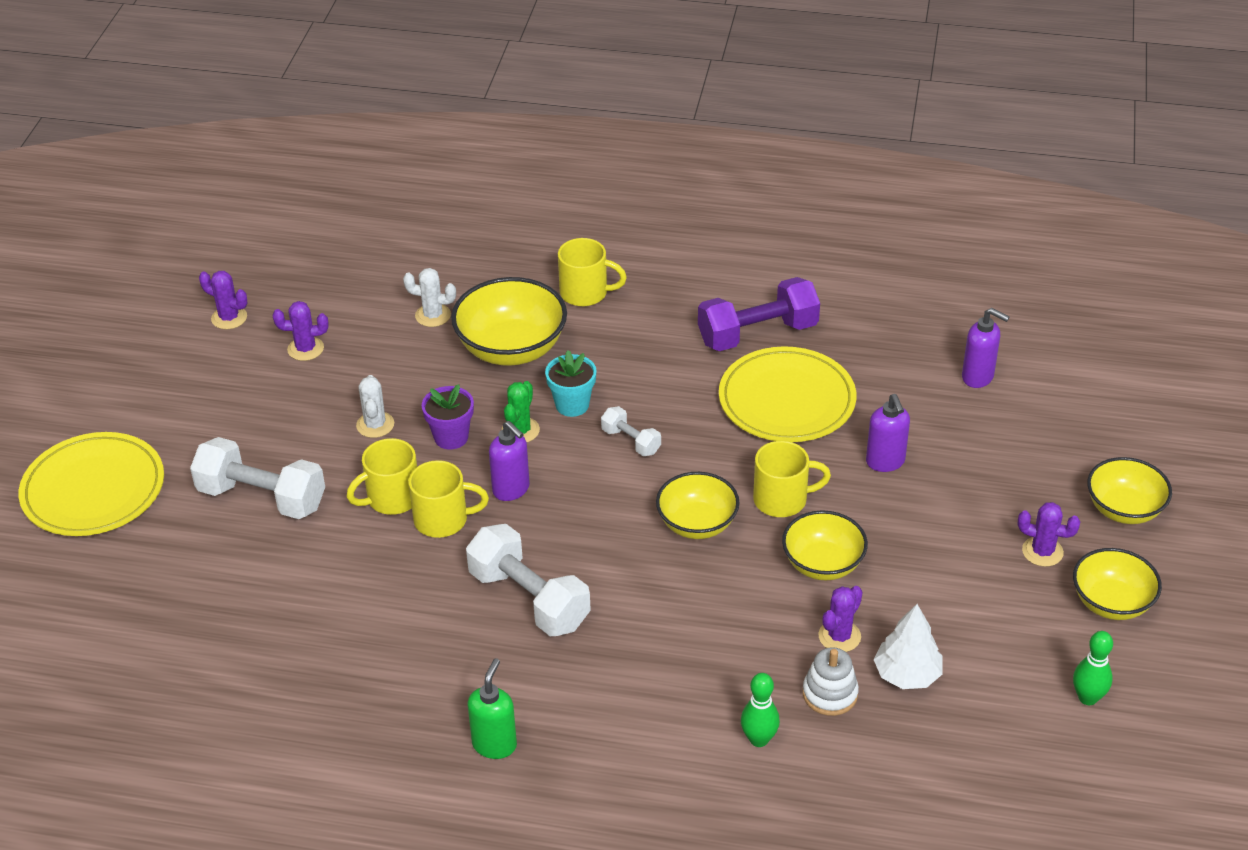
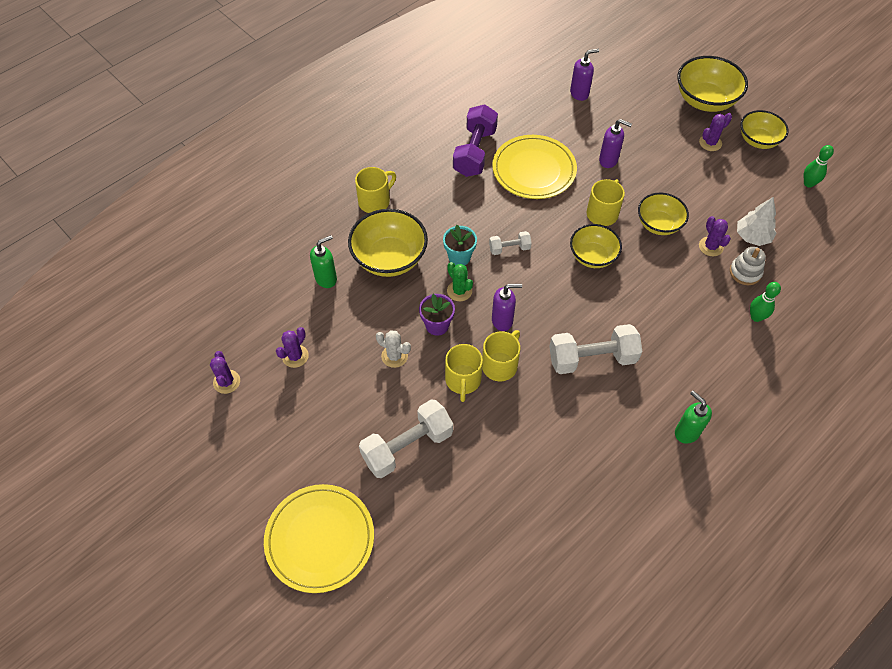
camera: 55 degrees left, 15 degrees up
purple cactus [199,271,247,329] -> purple cactus turned 75 degrees counterclockwise [210,351,240,394]
white cactus [403,268,456,327] -> green soap dispenser [310,235,337,288]
yellow bowl [1087,457,1172,524] -> yellow bowl [677,56,748,112], size x1.52

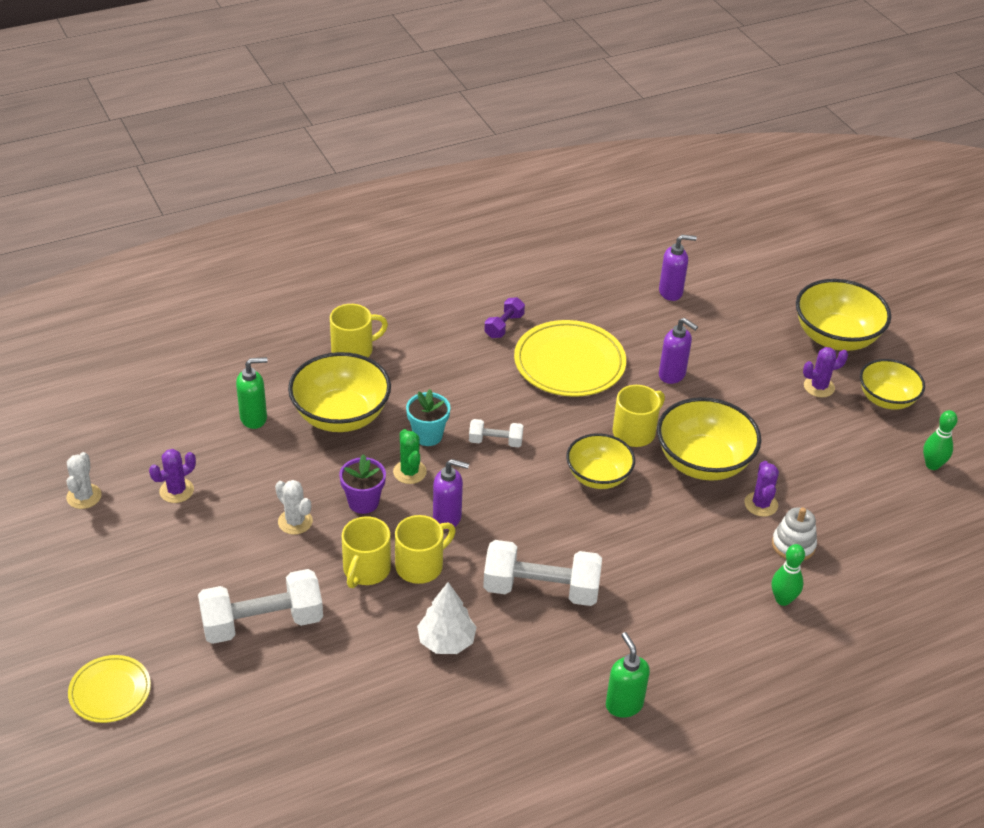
camera: 15 degrees right, 15 degrees down
purple cactus [210,351,240,394] -> white cactus [66,452,102,509]
yellow plate [264,484,374,593] -> yellow plate [68,655,151,723], size x0.58
purple dumbbell [453,104,498,177] -> purple dumbbell [484,297,525,338], size x0.51
yellow bowl [638,193,689,235] -> yellow bowl [657,397,761,481], size x1.52
white tree [737,197,777,246] -> white tree moved to [417,582,477,654]

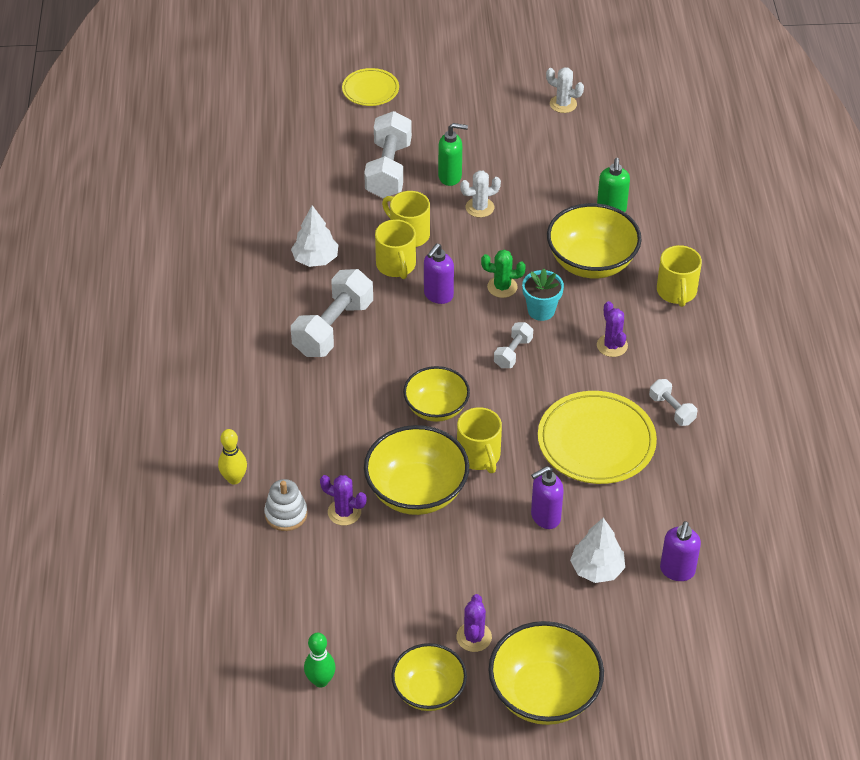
camera: 115 degrees right, 5 degrees up
purple cactus [149,449,196,503] -> purple cactus moved to [597,301,628,357]
purple flower pot [339,454,386,514] -> none
purple dumbbell [484,297,525,338] -> white dumbbell [649,379,697,426]
green soap dispenser [606,632,650,718] -> green soap dispenser moved to [438,123,468,186]
green bowling pin [772,544,805,606] -> yellow bowling pin [218,429,247,484]
none -> white tree [570,517,625,583]

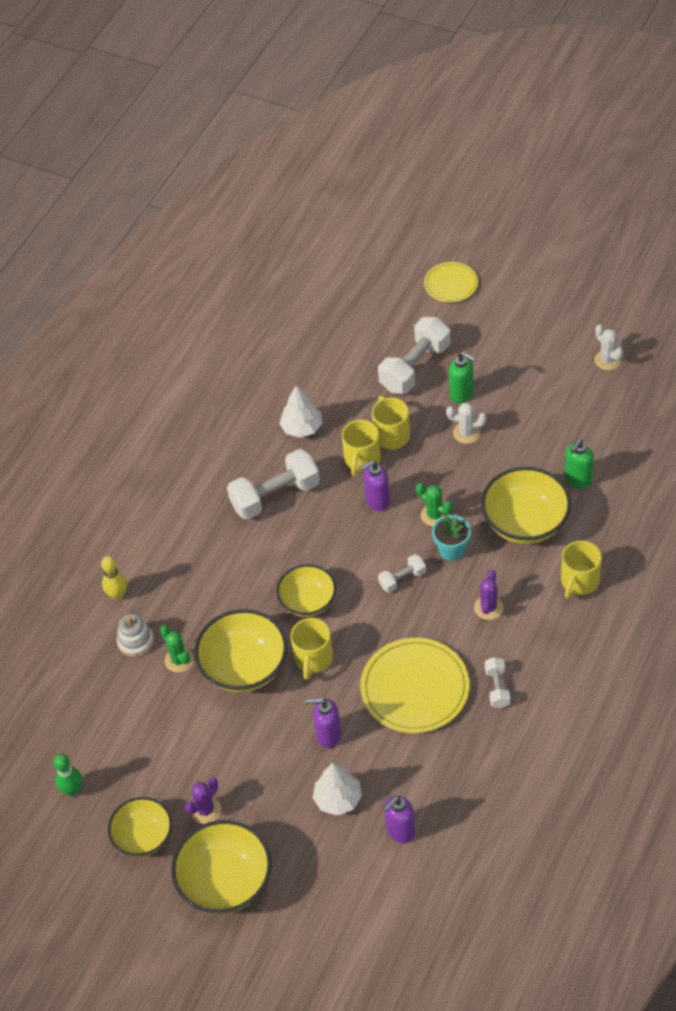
camera: 35 degrees right, 5 degrees up
purple cactus [320,475,367,526] -> green cactus [160,625,194,673]

